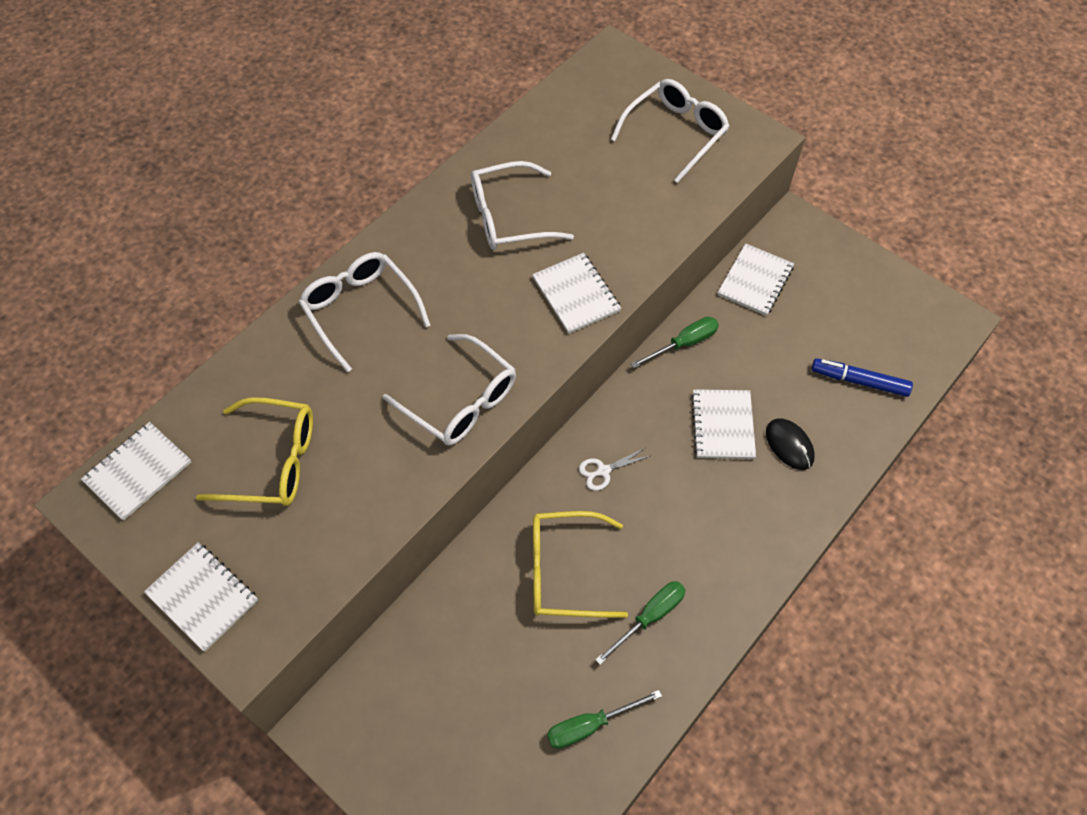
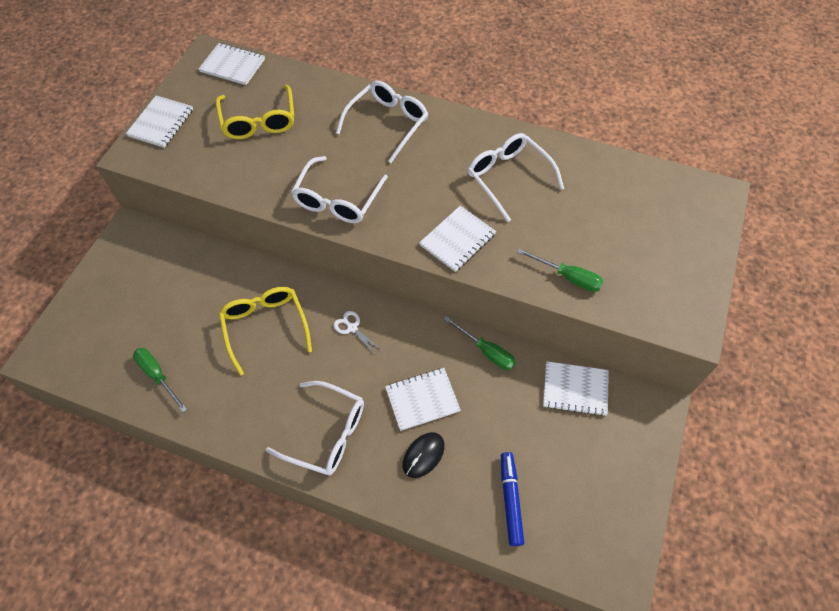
camera: 70 degrees right, 0 degrees up
green screwdriver [595,581,685,665] -> green screwdriver moved to [517,248,603,292]
white glasses [611,79,730,183] -> white glasses moved to [266,381,364,476]

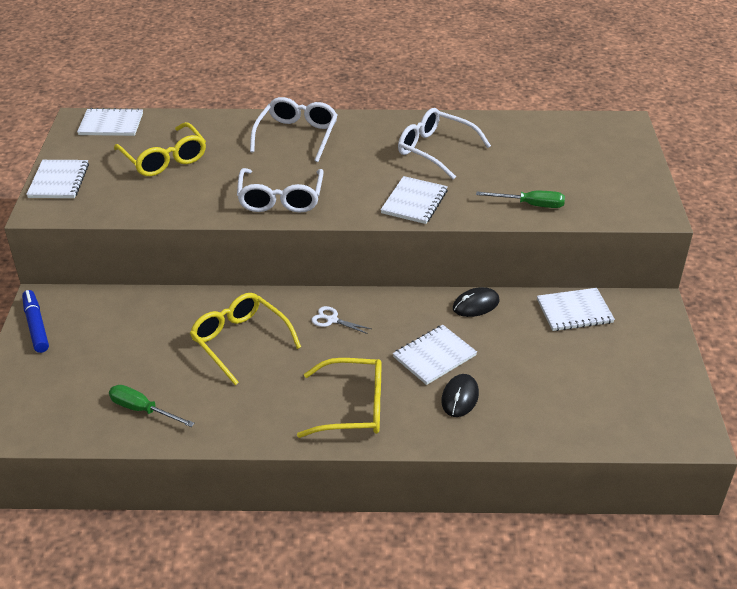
camera: 20 degrees left, 20 degrees down
white glasses [266,381,364,476] -> yellow glasses [297,358,381,438]
green screwdriver [444,317,516,370] -> black mouse [453,287,499,317]
blue marker [501,452,524,546] -> blue marker moved to [22,290,49,353]

